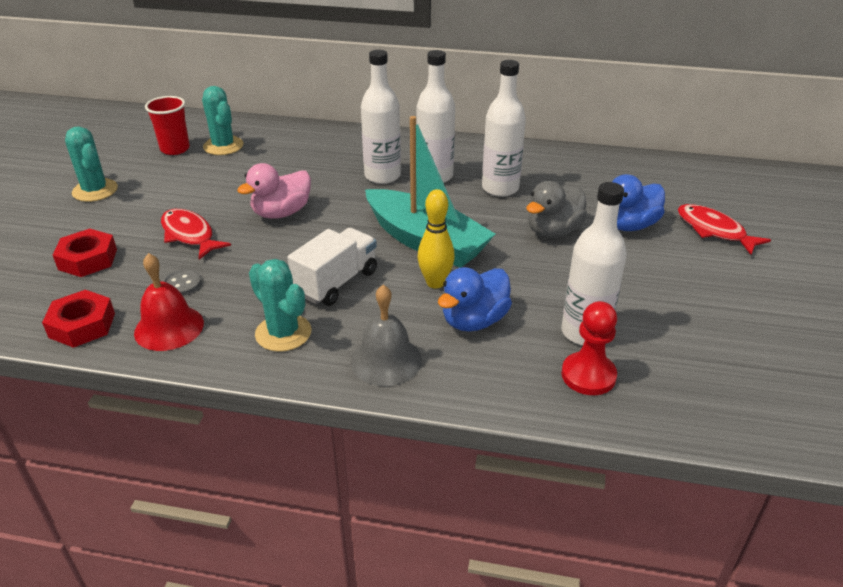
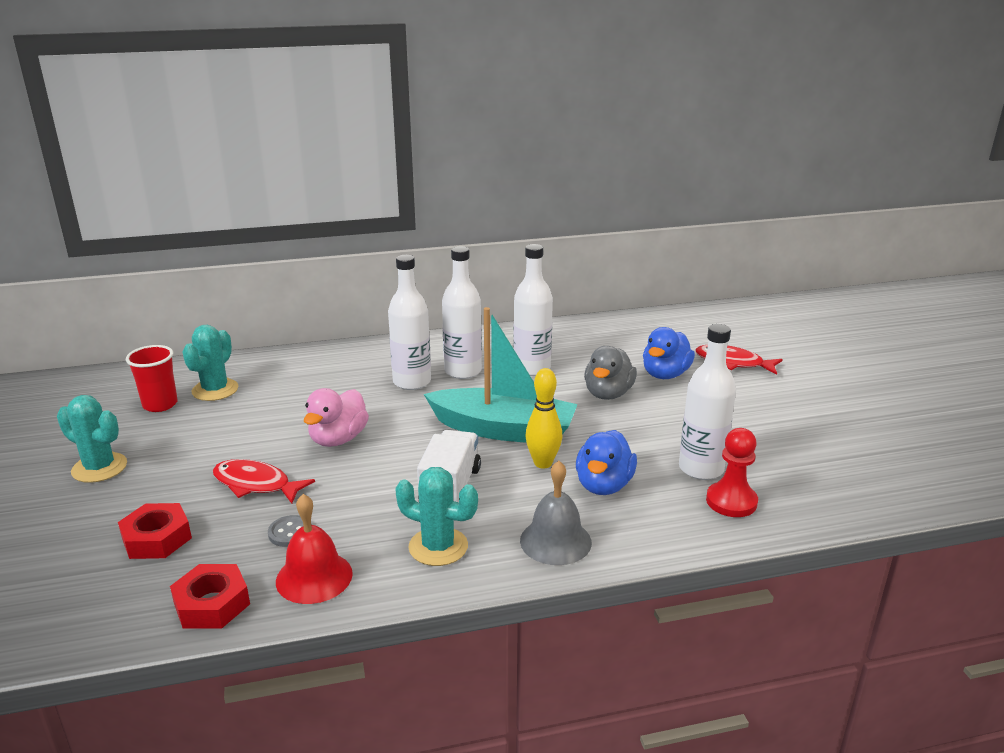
camera: 25 degrees left, 10 degrees down
turquoise cactus [202,86,243,155] -> turquoise cactus turned 75 degrees clockwise [182,325,238,401]

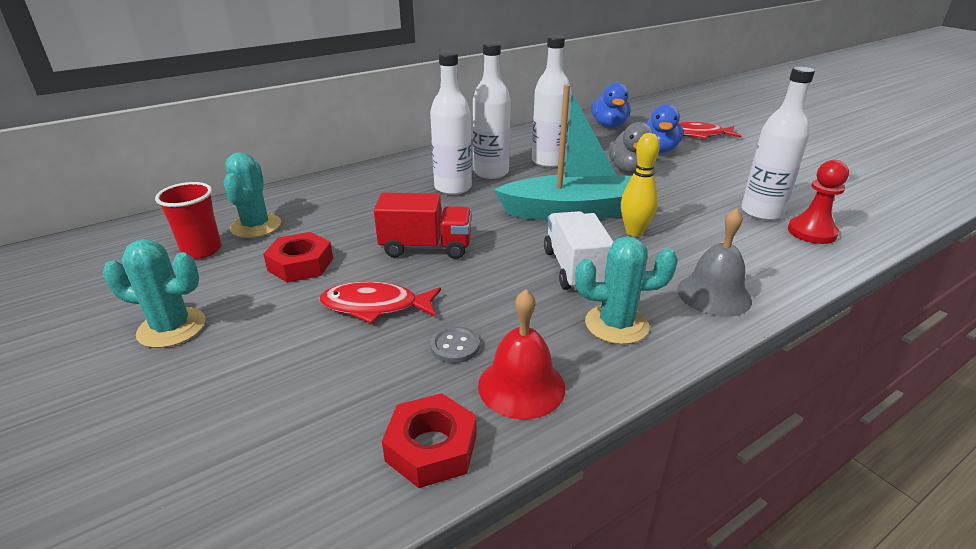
camera: 20 degrees left, 5 degrees up
red nut [118,503,192,559] -> red nut moved to [263,232,333,283]
pink duck [304,388,369,447] -> red truck [374,193,472,259]
blue duck [576,430,637,495] -> blue duck moved to [591,83,631,128]

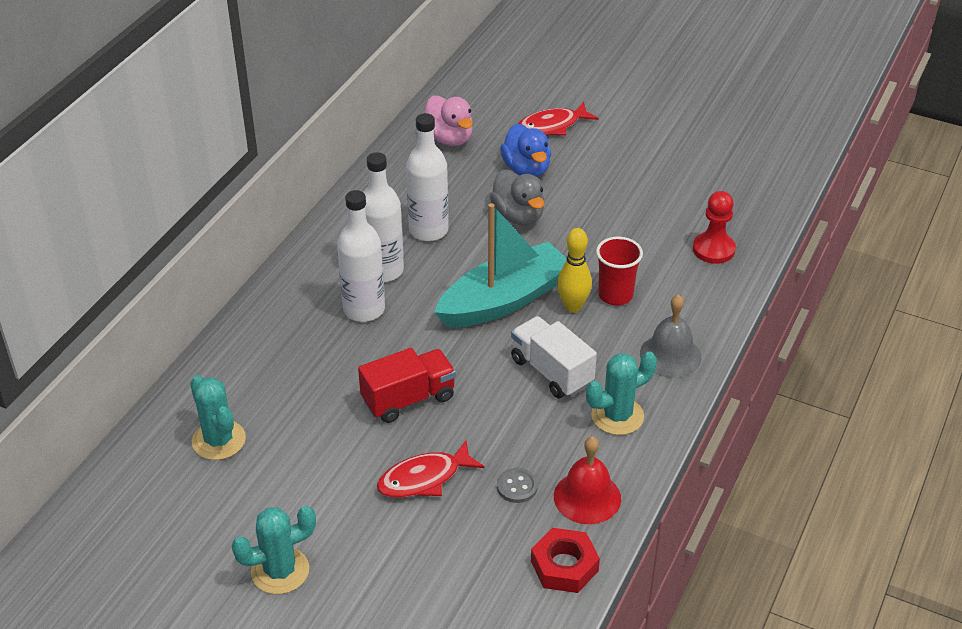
camera: 30 degrees left, 10 degrees up
red cup [155,182,221,259] -> red cup moved to [596,237,643,306]
red nut [263,232,333,283] -> none
blue duck [591,83,631,128] -> pink duck [424,95,473,146]
white bottle [741,67,815,221] -> none

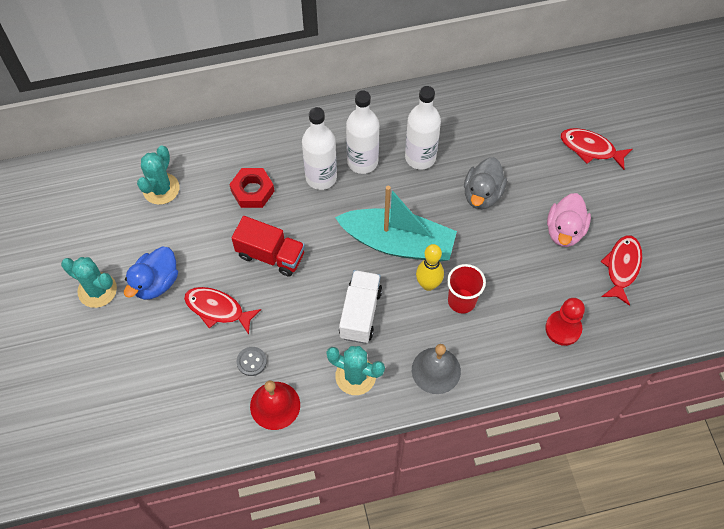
camera: 50 degrees right, 20 degrees up
pink duck [424,95,473,146] -> pink duck moved to [547,193,591,247]
blue duck [500,124,551,177] -> blue duck moved to [124,247,178,300]
red nut [531,528,600,593] -> red nut moved to [229,168,274,208]
none -> red fish [600,235,642,306]

